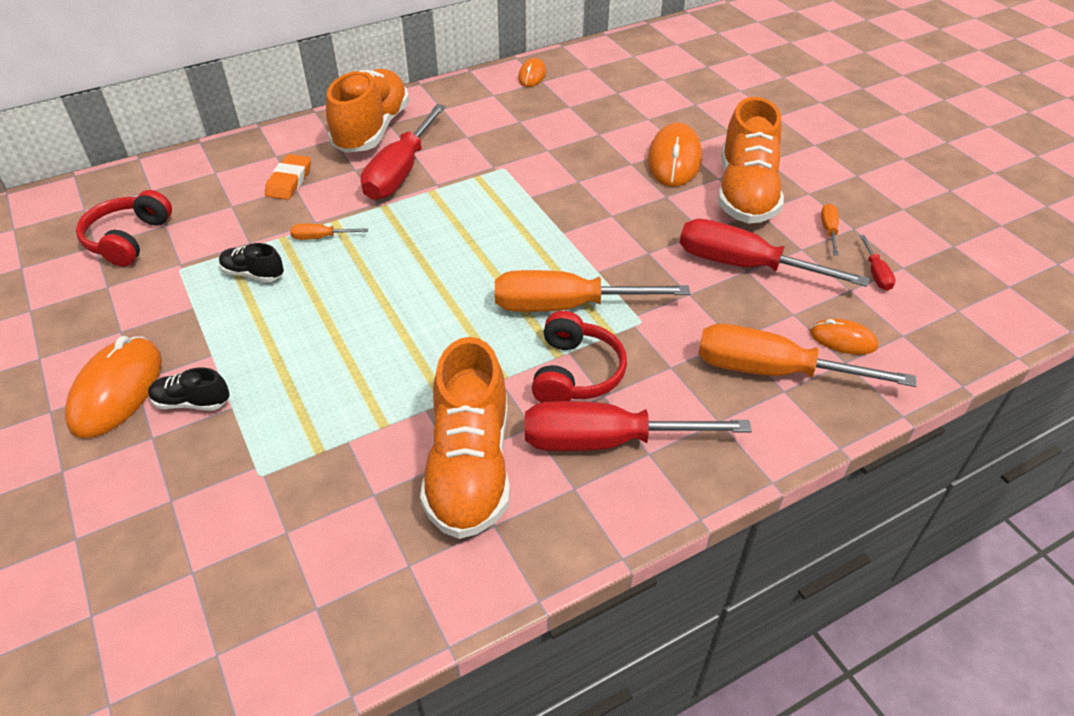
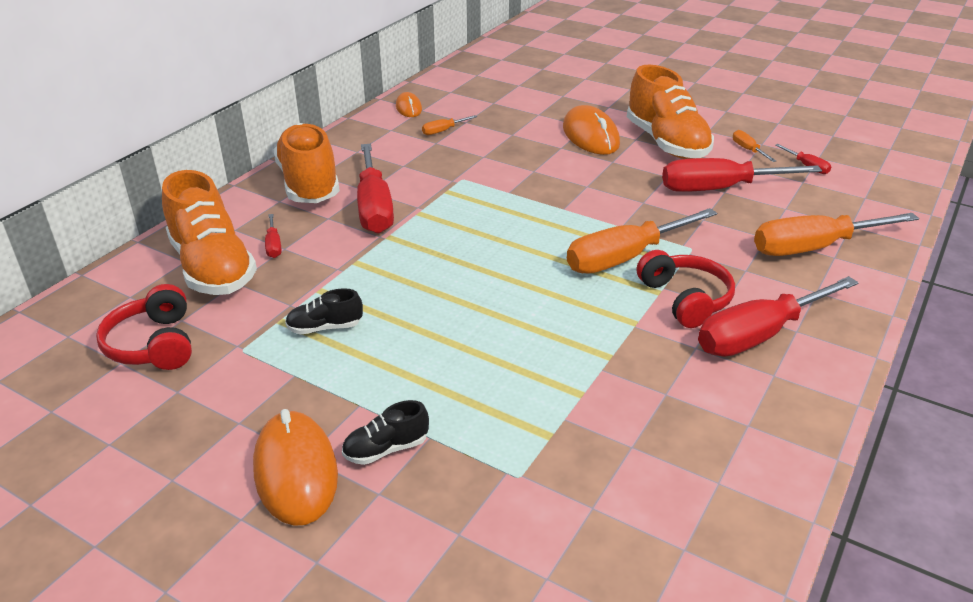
camera: 30 degrees left, 10 degrees down
orange eraser [265,154,311,200] -> red screwdriver [265,214,281,258]
orange screwdriver [290,224,368,240] -> orange screwdriver moved to [422,115,477,135]
orange shoe [420,337,510,539] -> orange shoe moved to [162,170,257,295]
orange mouse [810,319,878,355] -> none

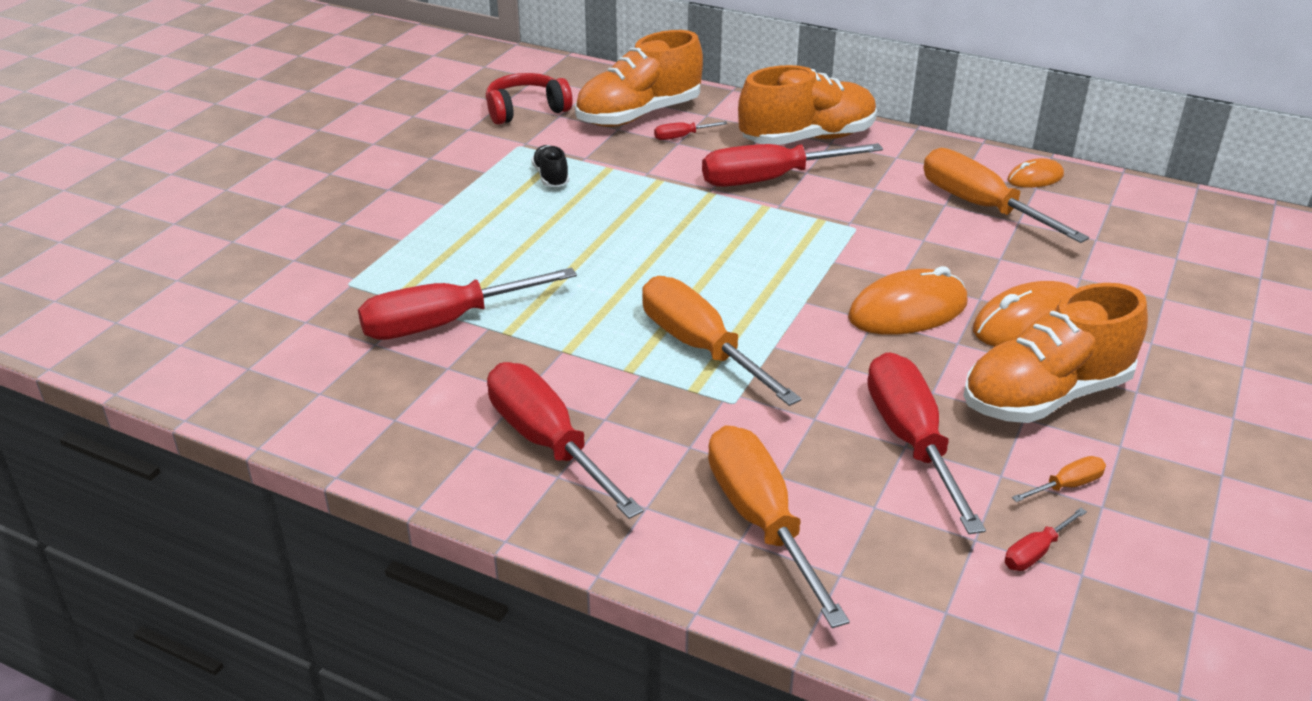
camera: 85 degrees right, 0 degrees up
orange mouse [253,409,338,526] -> orange mouse moved to [848,266,968,335]
black shoe [342,400,429,465] -> none
orange screwdriver [422,115,477,135] -> orange screwdriver [923,148,1089,243], size x2.32
red headphones [637,250,735,328] -> none
none -> red screwdriver [358,268,577,340]

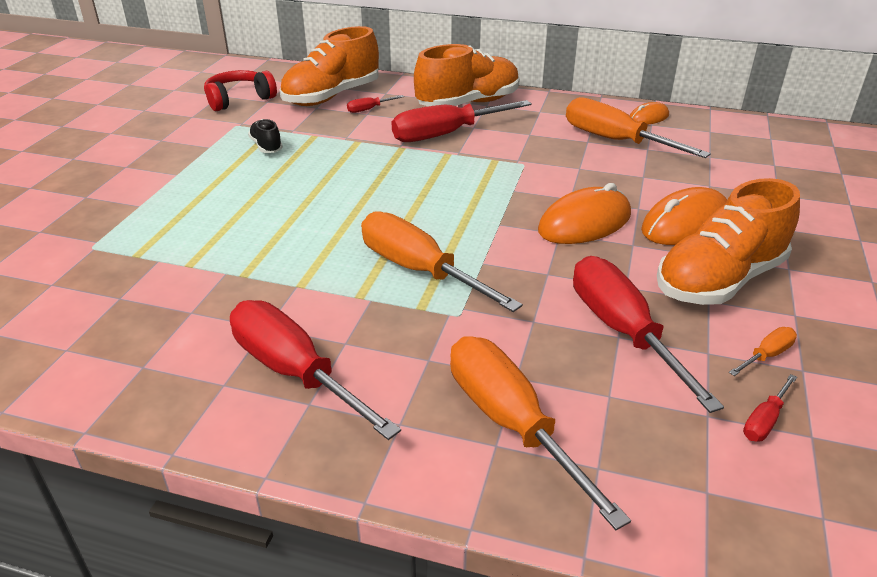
camera: 10 degrees left, 0 degrees up
red screwdriver [358,268,577,340] -> none

